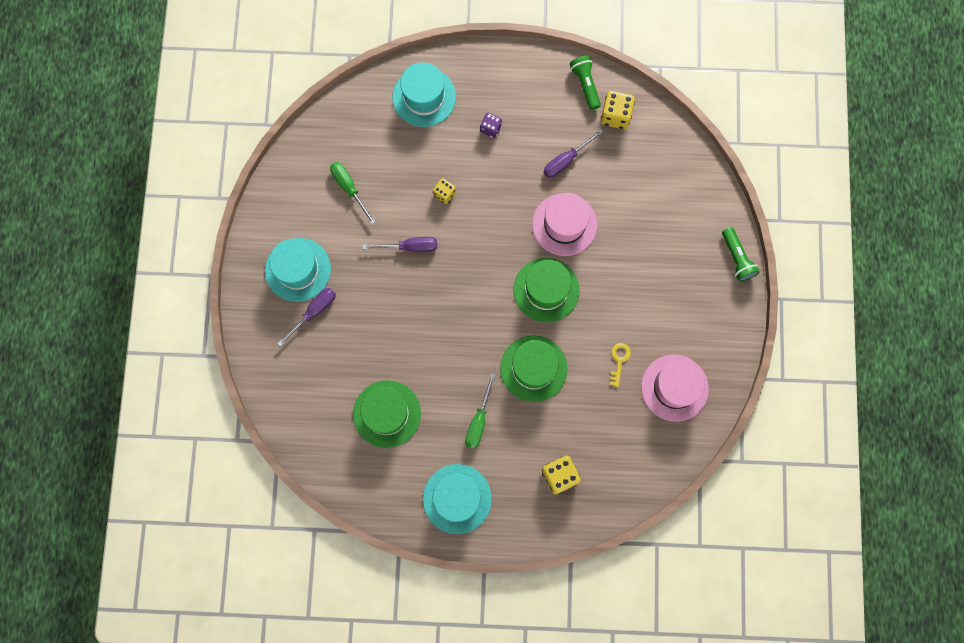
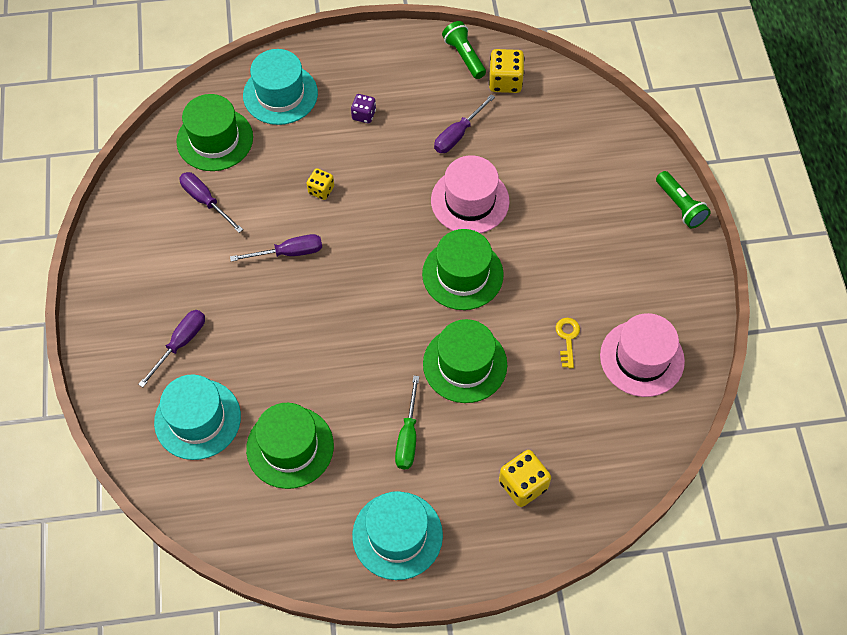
camera: 10 degrees left, 15 degrees down
turquoise hat [265,238,331,302] -> turquoise hat moved to [154,375,241,460]
green screwdriver [330,162,376,224] -> purple screwdriver [179,172,243,233]
none -> green hat [176,94,253,171]

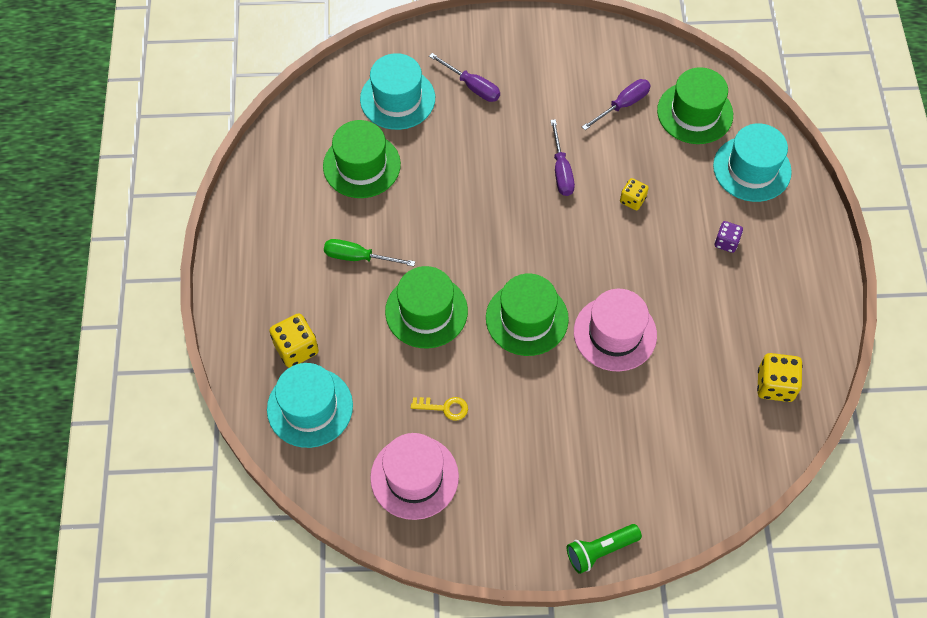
camera: 95 degrees right, 0 degrees up
turquoise hat [352,491,443,580] -> turquoise hat moved to [267,363,353,448]
purple screwdriver [434,94,495,153] -> none
green flashlight [442,21,486,79] -> none

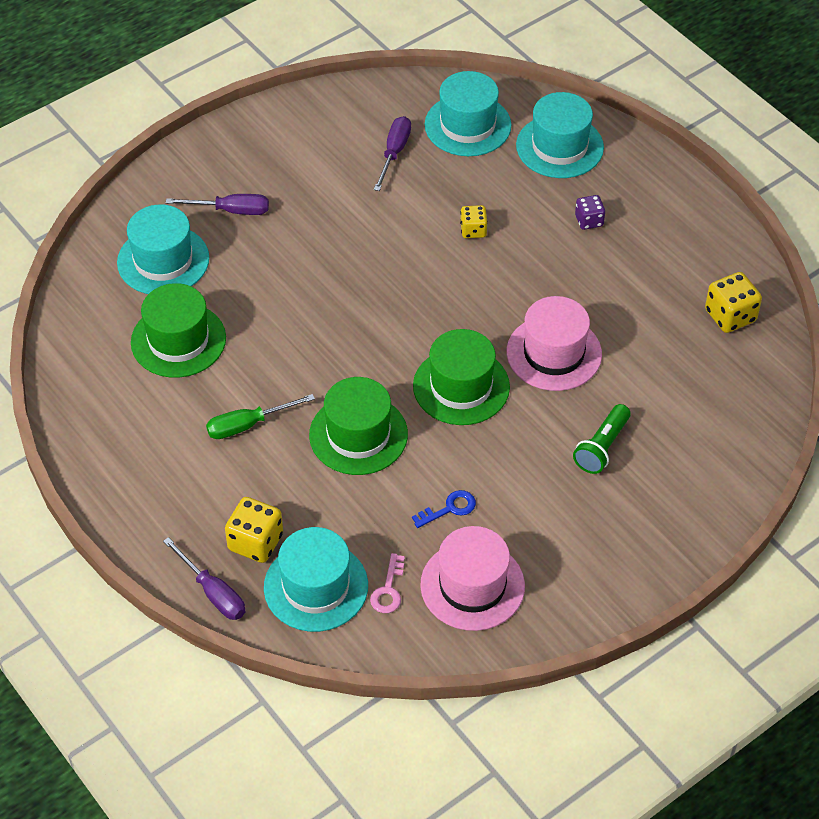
camera: 35 degrees left, 10 degrees down
yellow key [411,397,468,421] -> blue key [412,490,476,528]
purple screwdriver [550,119,575,196] -> purple screwdriver moved to [163,537,245,620]
green flashlight [567,524,642,574] -> green flashlight moved to [573,404,631,474]
green hat [657,67,733,144] -> turquoise hat [425,71,512,156]
none -> pink key [370,553,405,613]

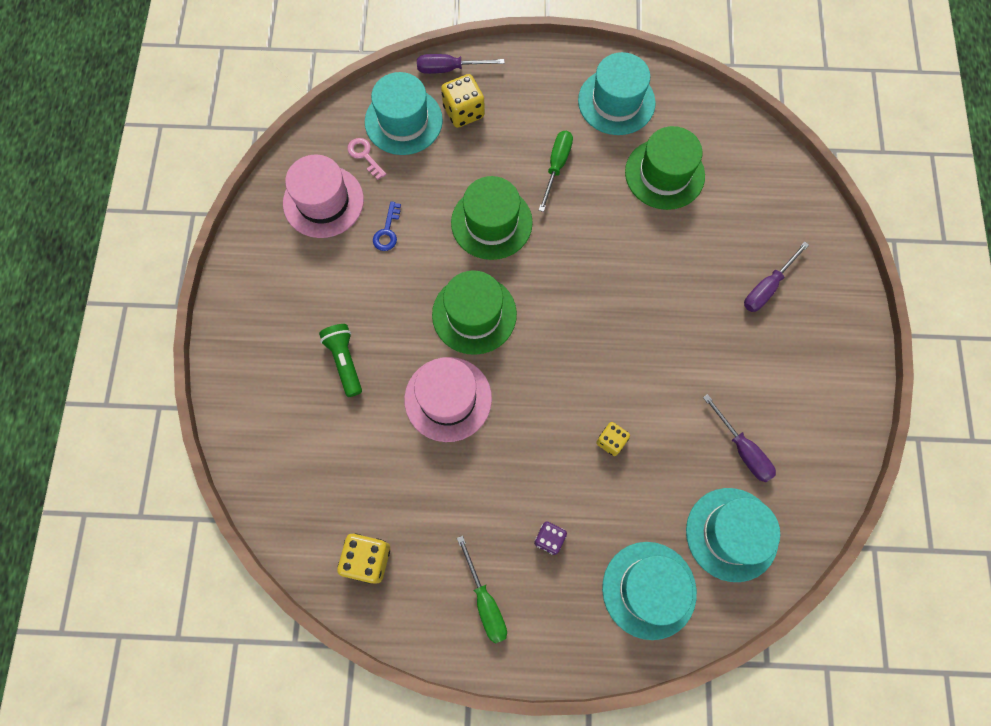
camera: 130 degrees right, 20 degrees up
turquoise hat [117,205,209,294] -> turquoise hat moved to [578,52,656,135]
none -> green screwdriver [457,536,507,644]

